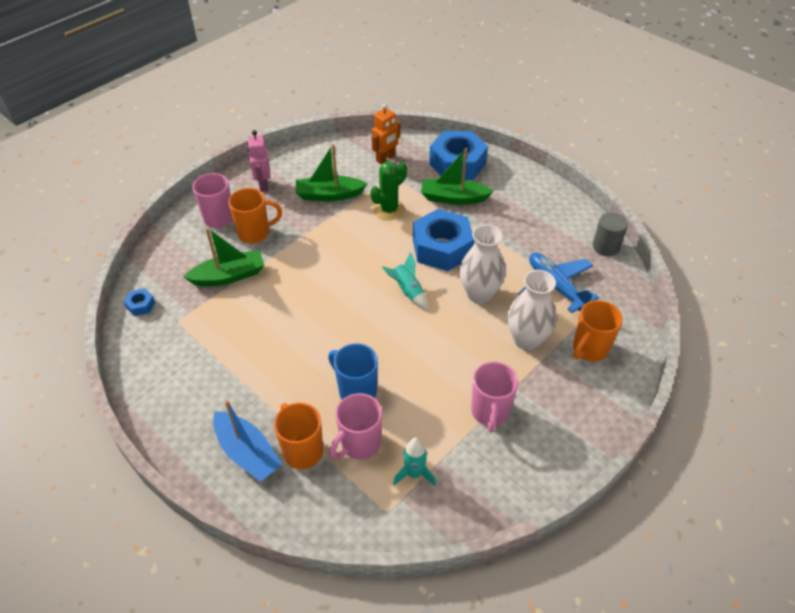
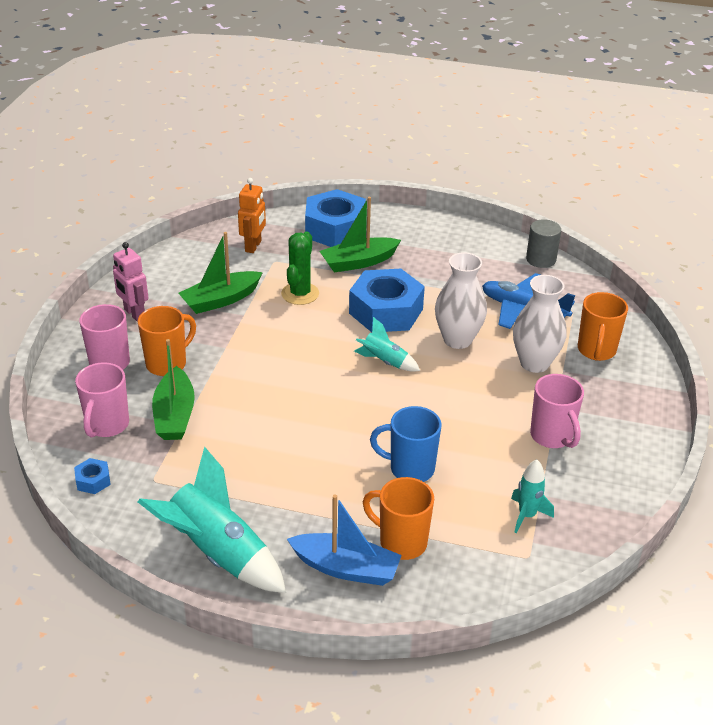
camera: 30 degrees left, 10 degrees down
green boat [183,228,264,286] -> green boat turned 135 degrees clockwise [152,339,195,440]
pink mug [329,393,382,460] -> pink mug moved to [75,362,129,437]
none -> turquoise rocket [138,446,286,593]

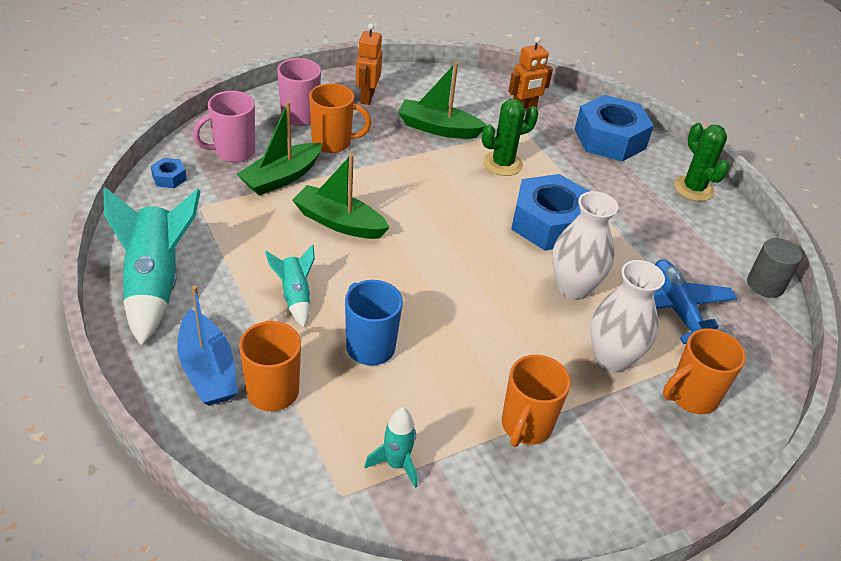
camera: 45 degrees right, 5 degrees up
pink robot [113,242,148,321] -> orange robot [356,23,382,105]
green boat [320,197,401,272] -> green boat moved to [292,154,390,239]
turquoise rocket [354,317,420,372] -> turquoise rocket moved to [265,245,315,327]
pink mug [530,374,584,448] -> orange mug [502,355,571,447]
none -> green cactus [674,123,729,201]

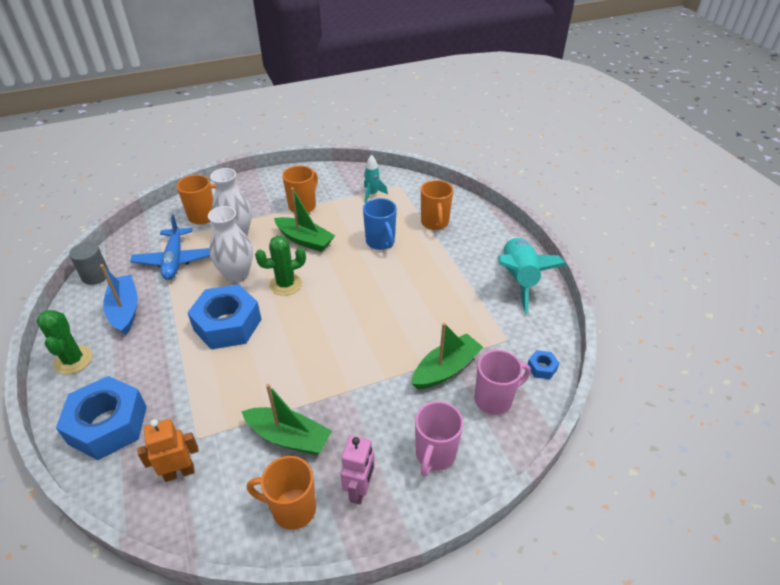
camera: 170 degrees left, 0 degrees up
blue boat [177,285,238,406] -> blue boat moved to [100,264,138,335]
turquoise rocket [265,245,315,327] -> none
green boat [292,154,390,239] -> green boat moved to [274,187,335,252]
orange mug [309,83,371,153] -> orange mug moved to [247,456,316,530]
orange robot [356,23,382,105] -> pink robot [341,436,375,504]
green cactus [482,99,538,176] -> green cactus moved to [255,236,306,296]

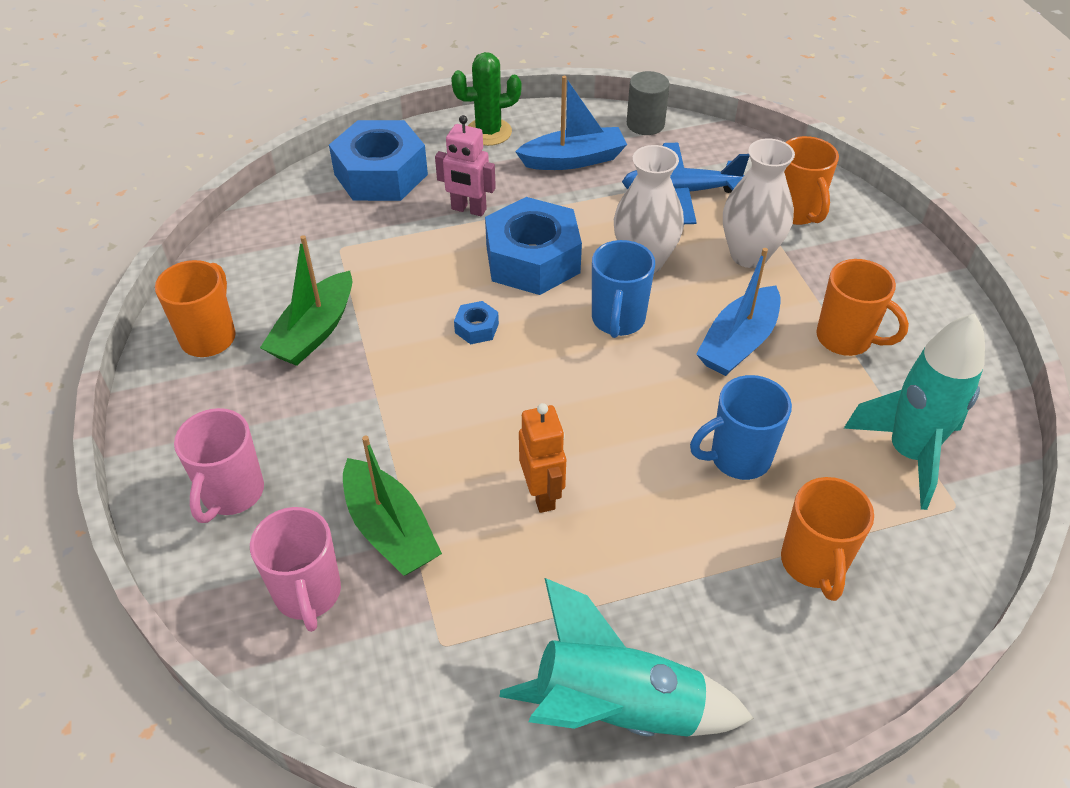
camera: 95 degrees right, 5 degrees up
orange robot [137,419,199,482] -> orange robot moved to [519,403,566,513]
green cactus [255,236,306,296] -> blue mug [592,240,655,338]
green boat [274,187,335,252] -> blue boat [696,248,780,376]
pink robot [341,436,375,504] -> pink robot moved to [435,115,496,216]
turquoise rocket [364,155,388,203] -> turquoise rocket [844,313,985,510], size x1.90
pink mug [415,401,463,477] -> pink mug turned 105 degrees counterclockwise [174,408,264,523]
orange mug [421,180,453,230] -> orange mug turned 90 degrees counterclockwise [781,477,874,601]
blue nut [528,350,559,379] -> blue nut moved to [454,301,499,344]

